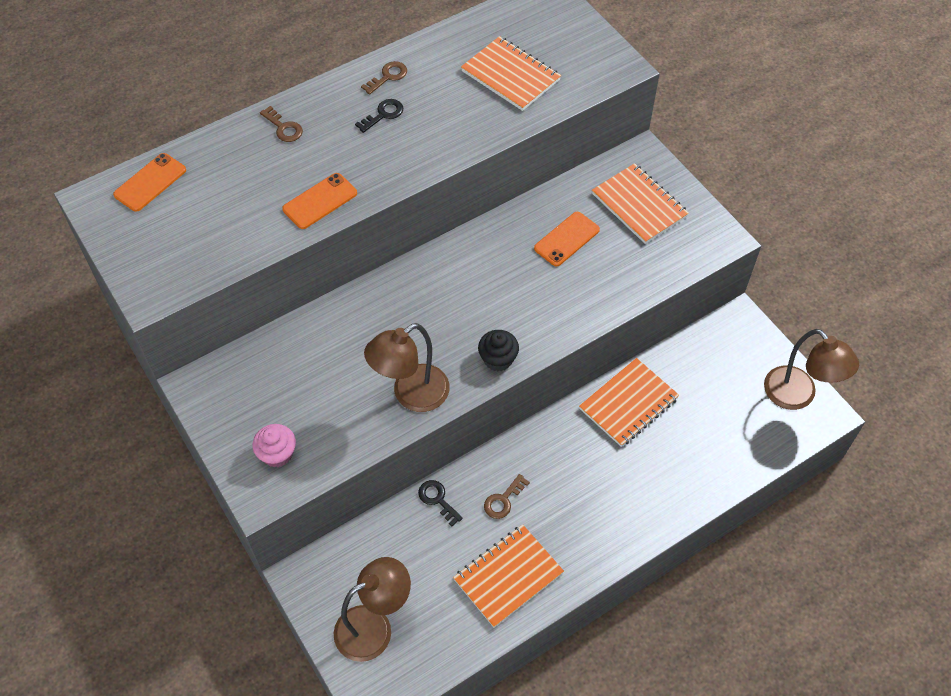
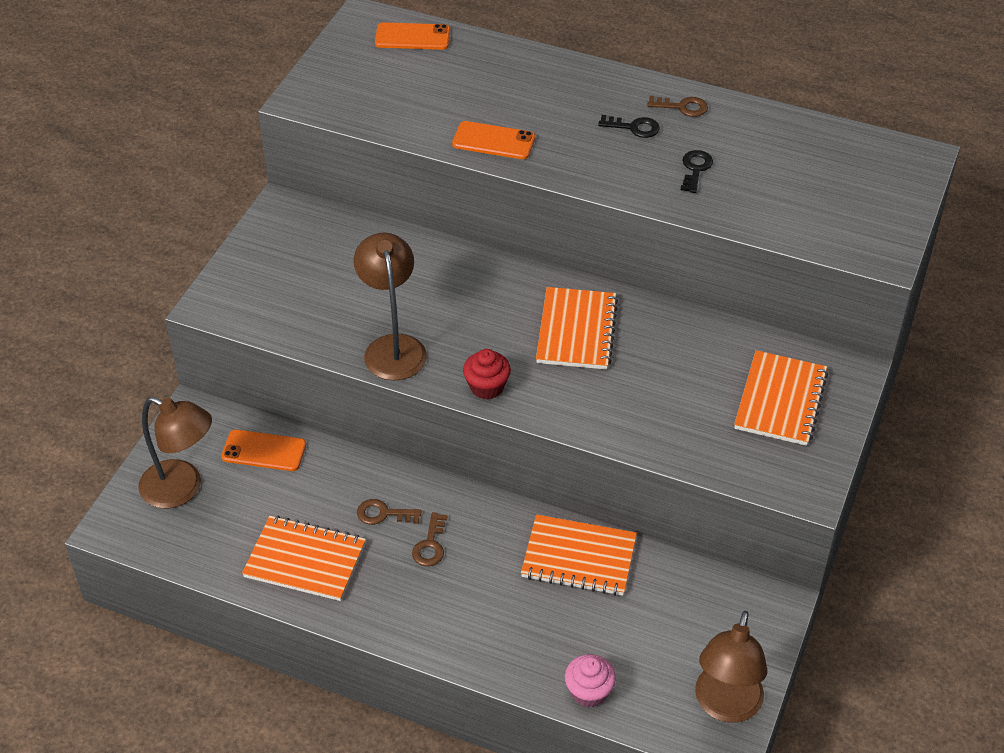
camera: 55 degrees right, 10 degrees down
pink cupcake [253,424,296,467] -> pink cupcake moved to [565,654,616,707]
brown key [260,106,303,142] -> brown key moved to [412,512,448,566]
brown lamp [364,323,450,412] -> brown lamp turned 60 degrees clockwise [353,233,427,381]
black key [418,480,463,526] -> black key moved to [681,150,713,193]
orange notebook [461,36,561,111] -> orange notebook moved to [536,287,618,370]
black cupcake [478,330,519,371] -> red cupcake [463,349,511,399]
orange phone [534,212,600,266] -> orange phone moved to [221,430,306,471]

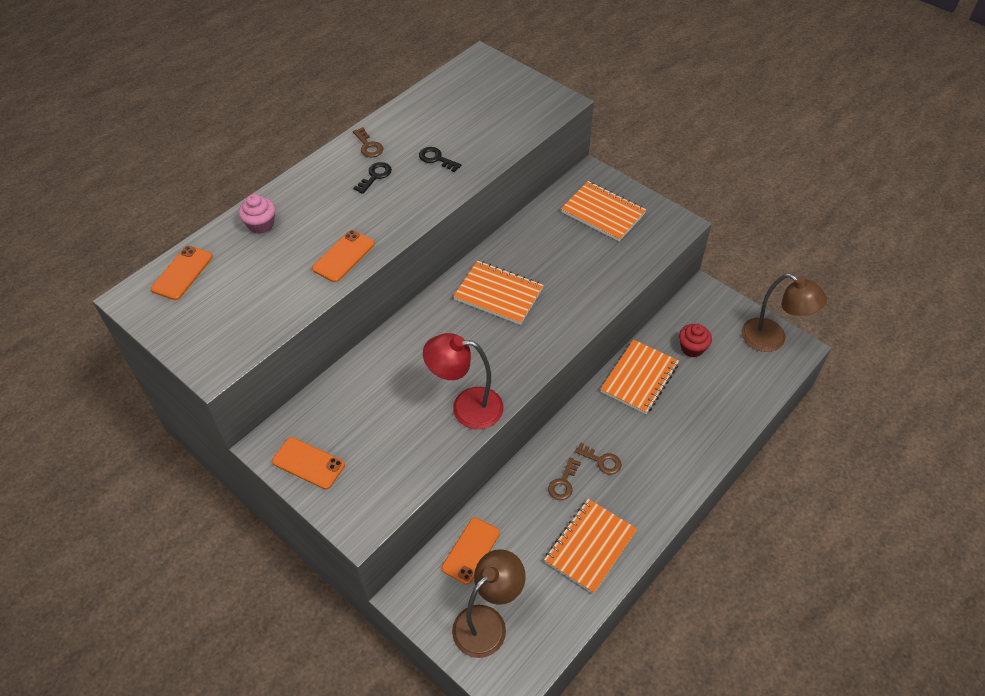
camera: 70 degrees left, 5 degrees up
brown lamp [353,233,427,381] -> red lamp [423,333,504,429]
red cupcake [463,349,511,399] -> red cupcake moved to [679,324,712,357]
pink cupcake [565,654,616,707] -> pink cupcake moved to [239,194,275,234]
brown key [647,96,708,117] -> brown key turned 120 degrees clockwise [353,127,383,157]
none -> orange phone [272,437,345,489]

